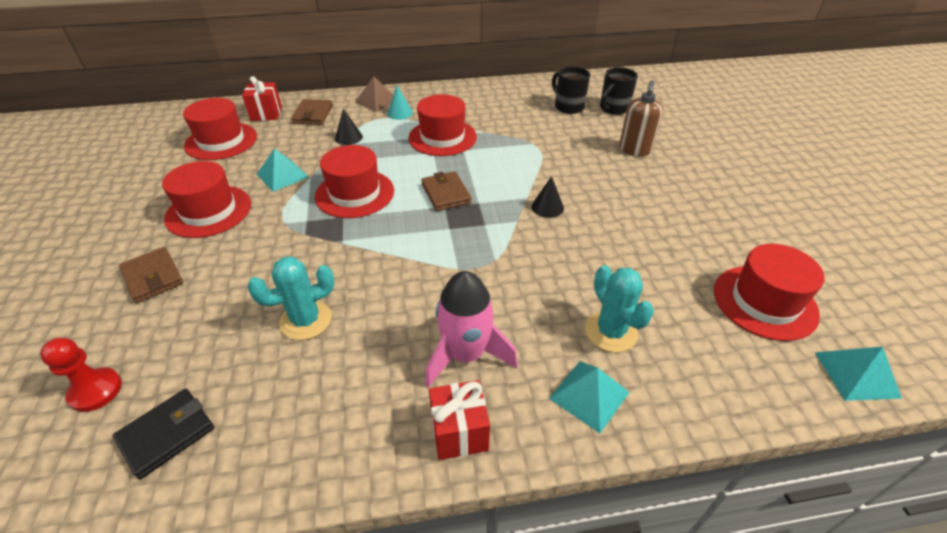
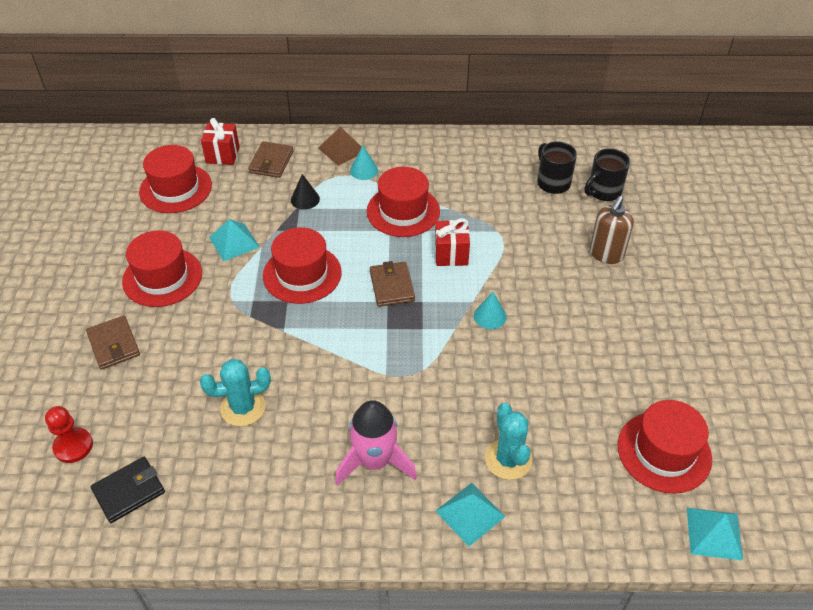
camera: 10 degrees right, 5 degrees up
red gift [429,380,490,460] -> red gift moved to [435,218,470,266]
black cone [531,176,564,218] -> turquoise cone [474,292,507,329]

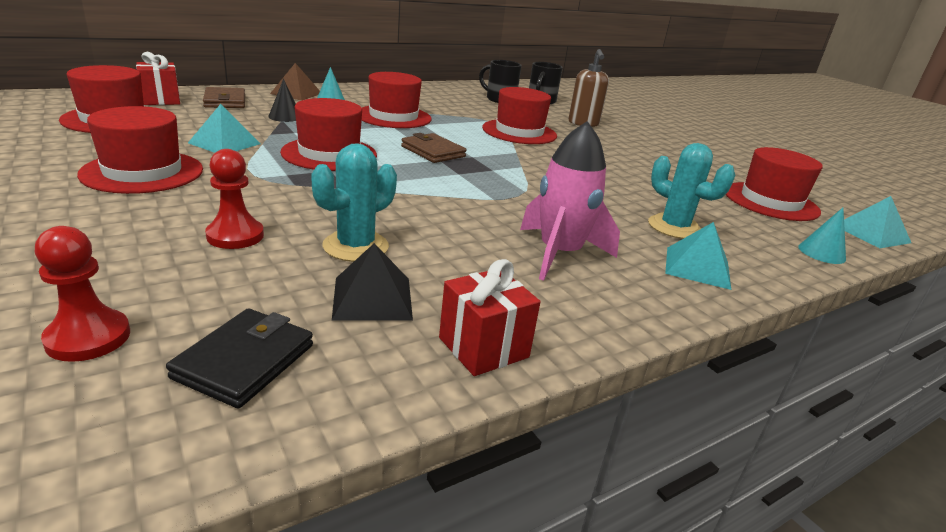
camera: 35 degrees left, 20 degrees down
brown wallet [86,316,140,370] -> none
red gift [435,218,470,266] -> red gift moved to [439,259,541,376]
turquoise cone [474,292,507,329] -> turquoise cone moved to [798,208,846,264]
none -> red pawn [205,149,264,249]
none -> black pyramid [332,243,413,320]
none -> red hat [482,87,557,144]

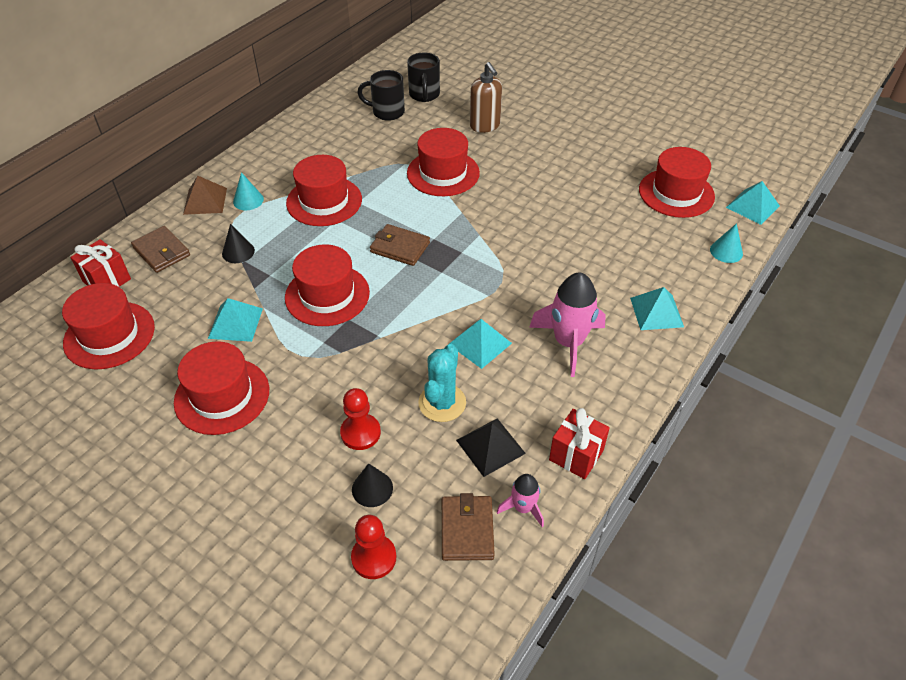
camera: 20 degrees left, 20 degrees up
black wallet [166,308,313,409] -> brown wallet [442,493,495,561]
turquoise cactus [648,143,735,239] -> none
none -> black cone [352,463,393,507]
none -> turquoise pyramid [449,319,512,369]
none -> pink rocket [497,474,544,527]

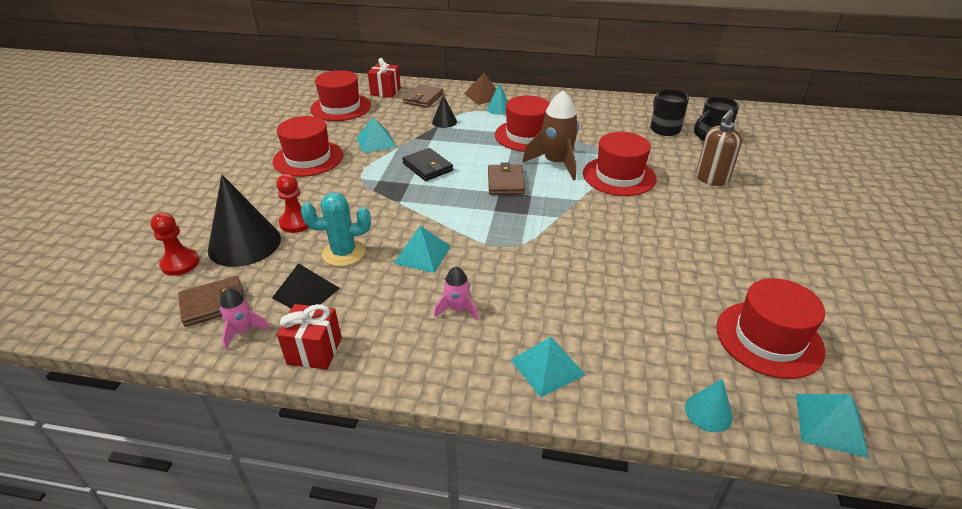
camera: 65 degrees right, 10 degrees down
red hat [285,244,370,326] -> black wallet [402,148,453,181]
black cone [352,463,393,507] -> black cone [208,175,281,267], size x2.08
pink rocket [529,272,606,377] -> pink rocket [434,267,478,320], size x0.53
none -> brown rocket [522,90,579,181]

